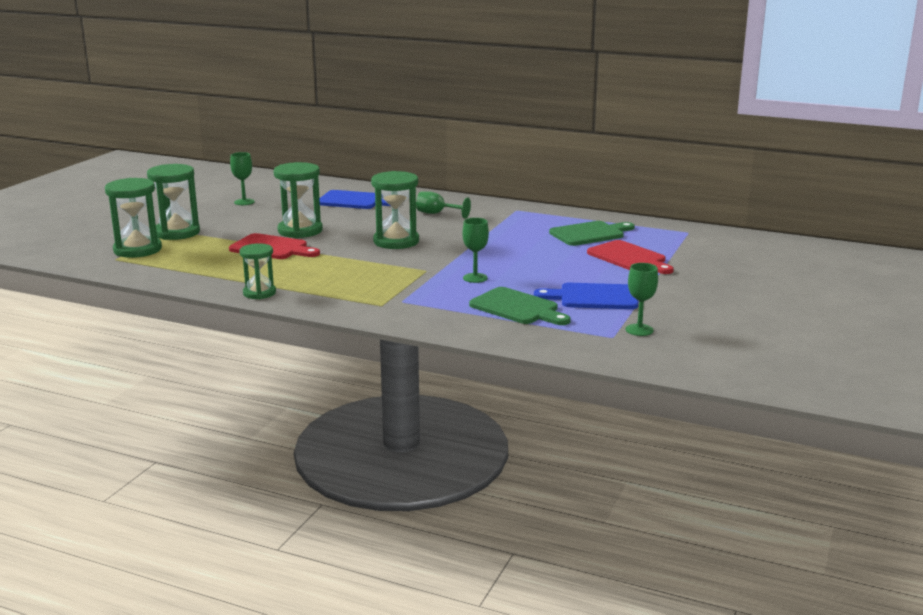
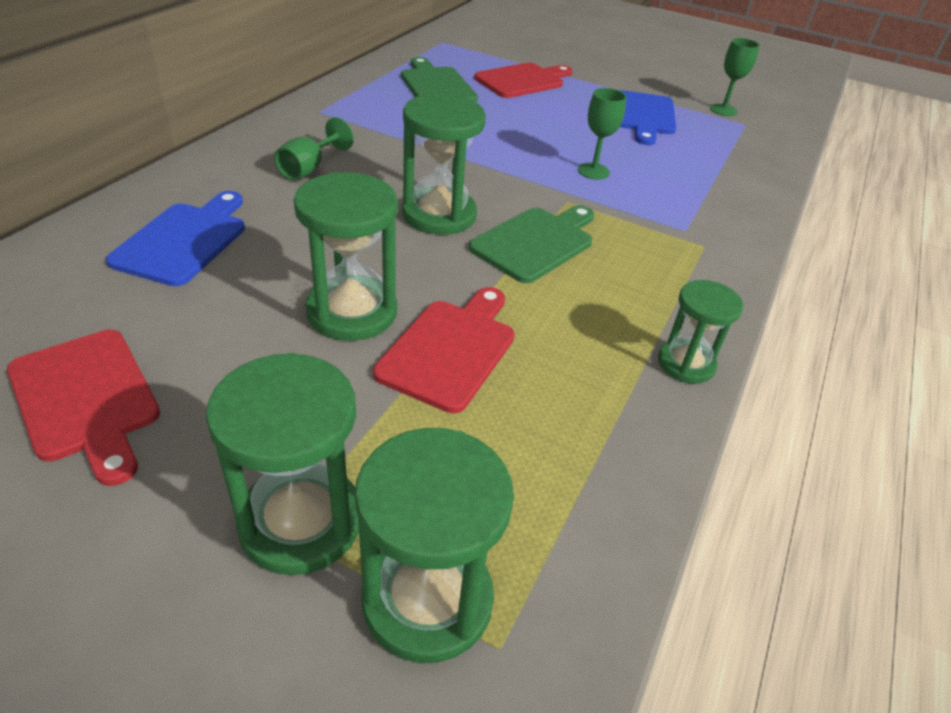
camera: 90 degrees left, 20 degrees up
green goblet [230,152,255,205] -> red cutting board [7,330,160,486]
green cutting board [469,287,571,325] -> green cutting board moved to [469,205,594,283]

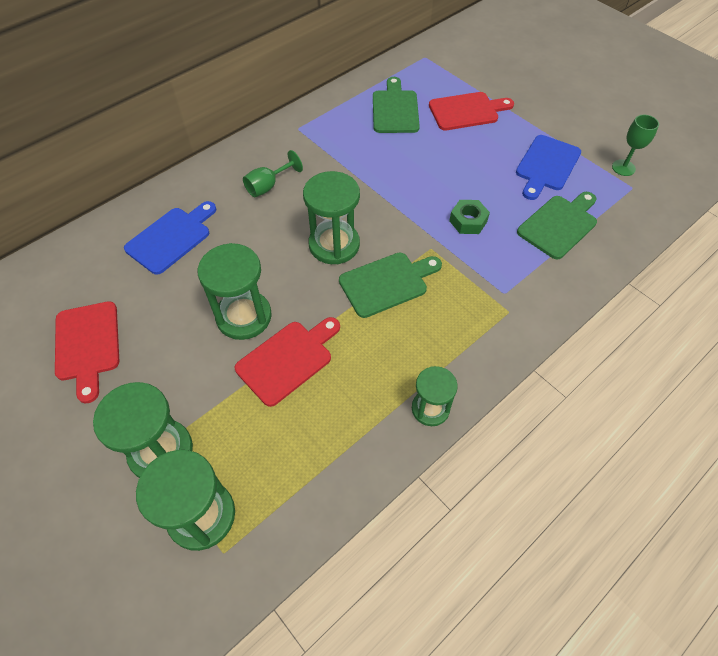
camera: 25 degrees right, 15 degrees up
green goblet [578,88,626,180] -> green nut [449,200,490,234]
none -> green cutting board [517,192,597,259]

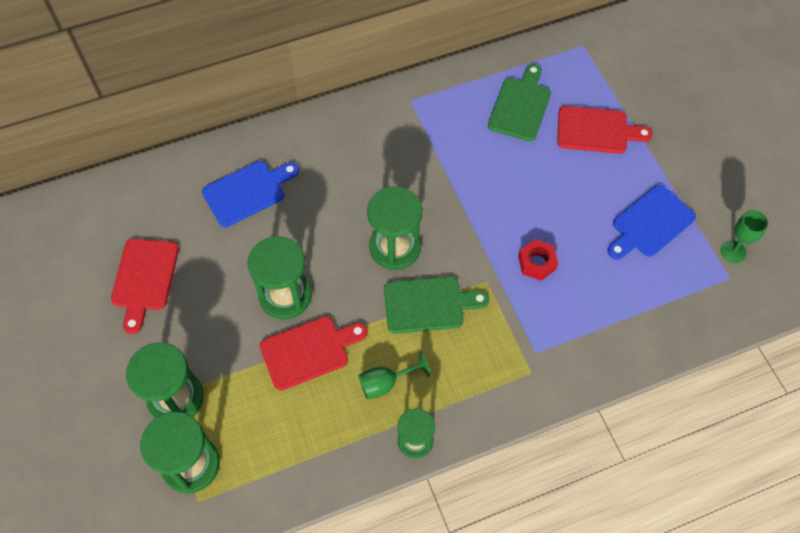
camera: 20 degrees right, 5 degrees up
green goblet [243,150,303,198] -> green goblet moved to [358,351,430,400]
green nut [449,200,490,234] -> red nut [518,239,558,281]
green cutting board [517,192,597,259] -> none

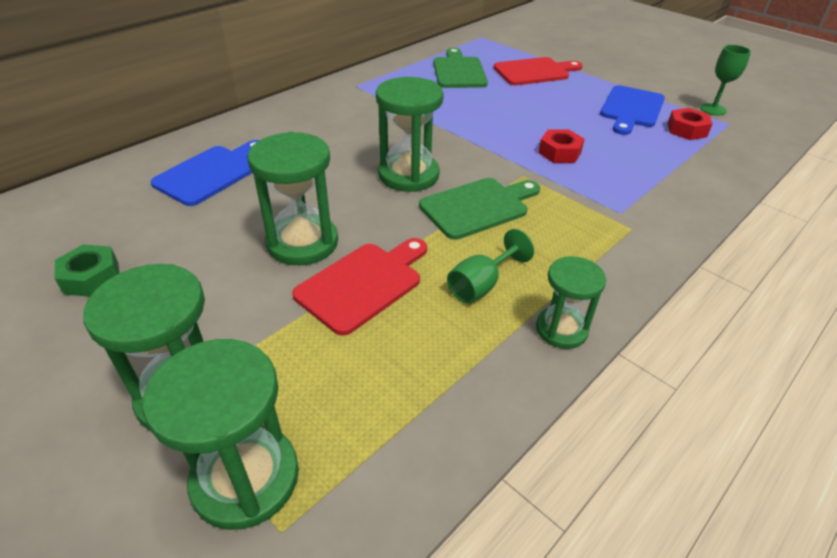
camera: 25 degrees left, 20 degrees down
red cutting board [111,239,179,334] -> green nut [55,245,119,297]
none -> red nut [667,108,713,140]

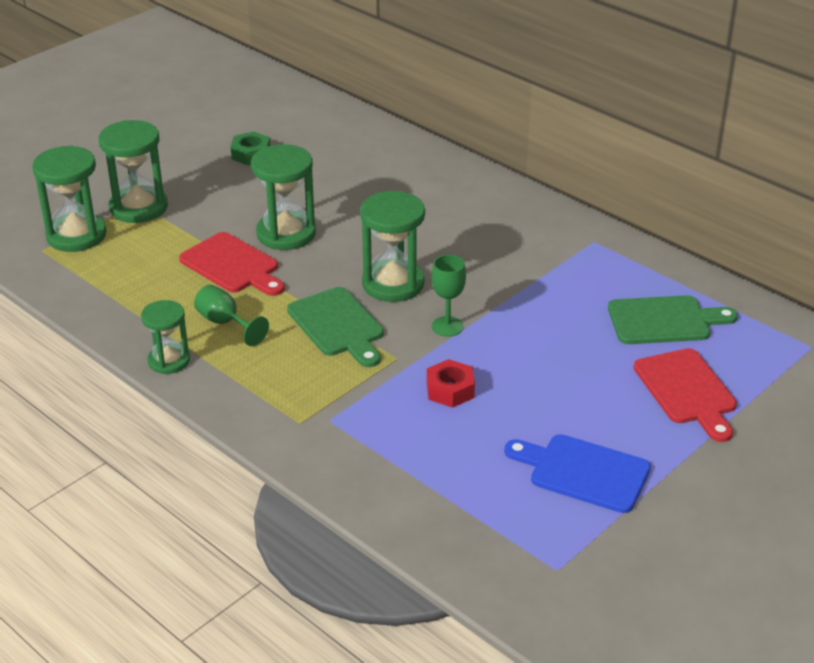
camera: 90 degrees right, 5 degrees down
blue cutting board [151,140,260,206] -> none
red nut [667,108,713,140] -> none
green goblet [700,45,751,115] -> green goblet moved to [432,255,466,337]

